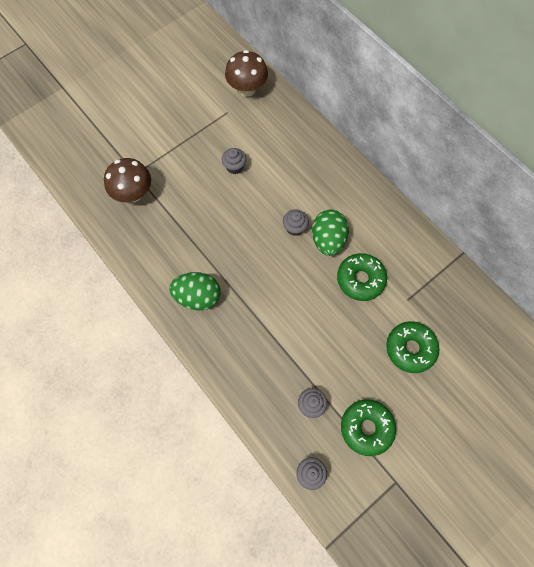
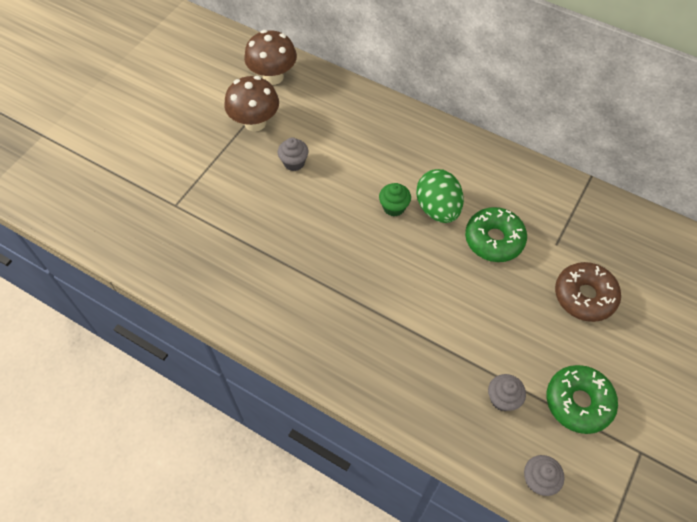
camera: 20 degrees left, 10 degrees down
brown mushroom [104,158,151,202] -> brown mushroom moved to [224,76,279,131]
green egg [169,272,220,311] -> none
grey cupcake [283,209,309,236] -> green cupcake [379,183,411,217]
green donut [386,321,439,373] -> brown donut [555,262,621,322]

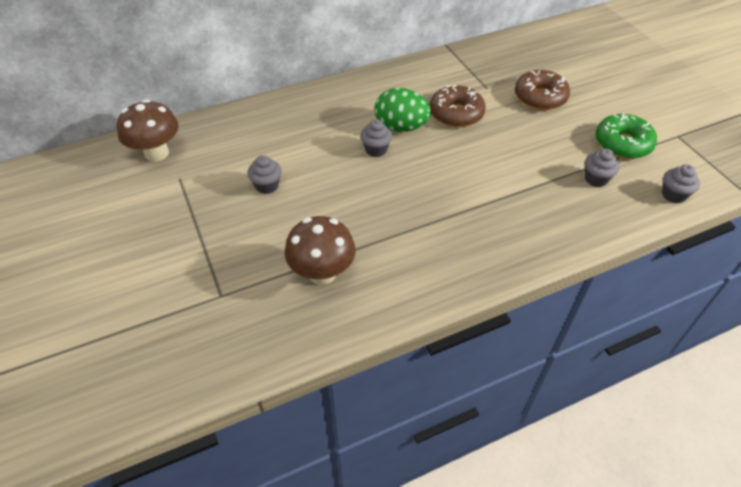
camera: 55 degrees left, 10 degrees down
brown mushroom [224,76,279,131] -> brown mushroom moved to [285,216,356,285]
green cupcake [379,183,411,217] -> grey cupcake [360,119,392,157]
green donut [465,207,527,262] -> brown donut [430,85,486,127]

